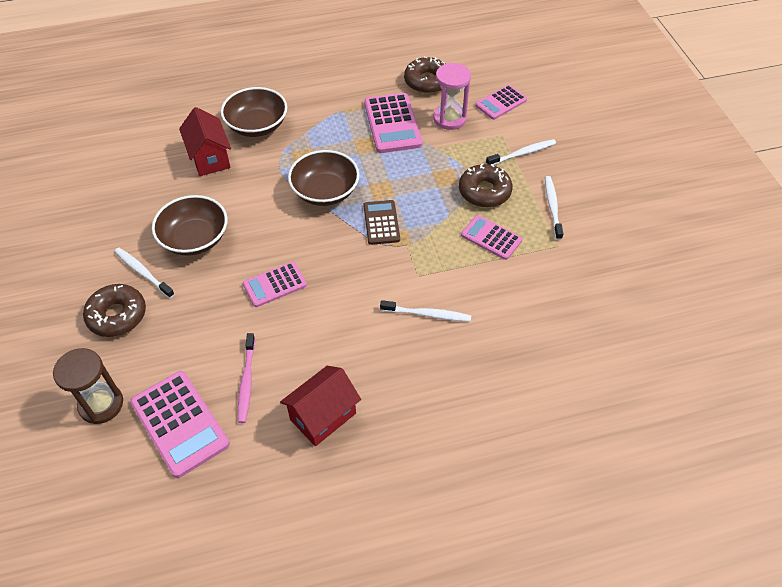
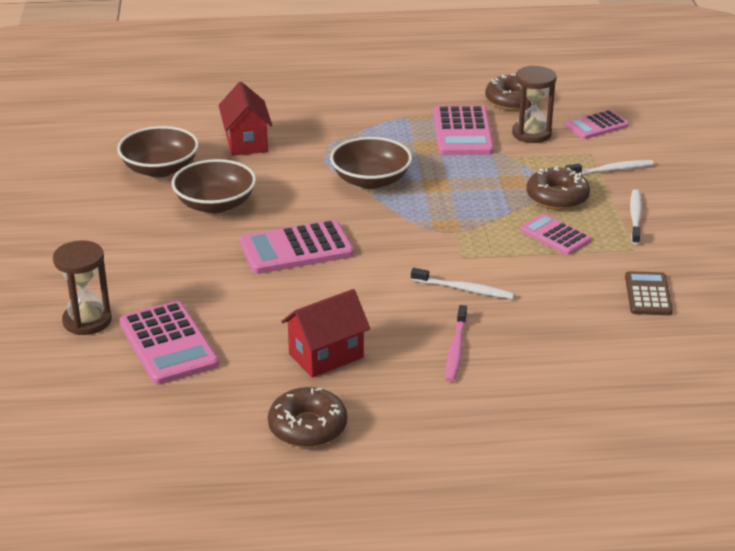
camera: 10 degrees right, 20 degrees down
brown donut [83,284,146,337] -> brown donut moved to [268,387,347,448]
white toothbrush [114,248,175,298] -> none
brown bowl [221,87,287,137] -> brown bowl moved to [117,126,199,177]
pink toothbrush [238,333,255,423] -> pink toothbrush moved to [446,305,467,382]
pink calculator [243,262,307,307] -> pink calculator [240,220,354,274], size x1.60
brown calculator [364,200,400,245] -> brown calculator moved to [625,271,673,315]
pink hourglass [433,63,471,130] -> brown hourglass [512,66,557,143]

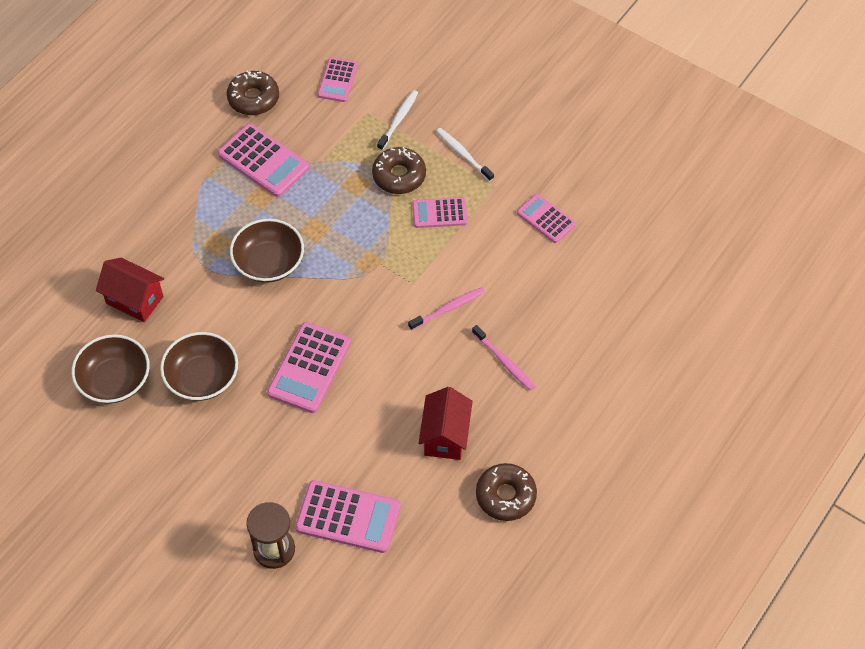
camera: 50 degrees left, 25 degrees up
white toothbrush [411,268,515,299] -> pink toothbrush [408,287,485,330]
brown hourglass [512,66,557,143] -> none
brown calculator [625,271,673,315] -> pink calculator [517,194,576,243]

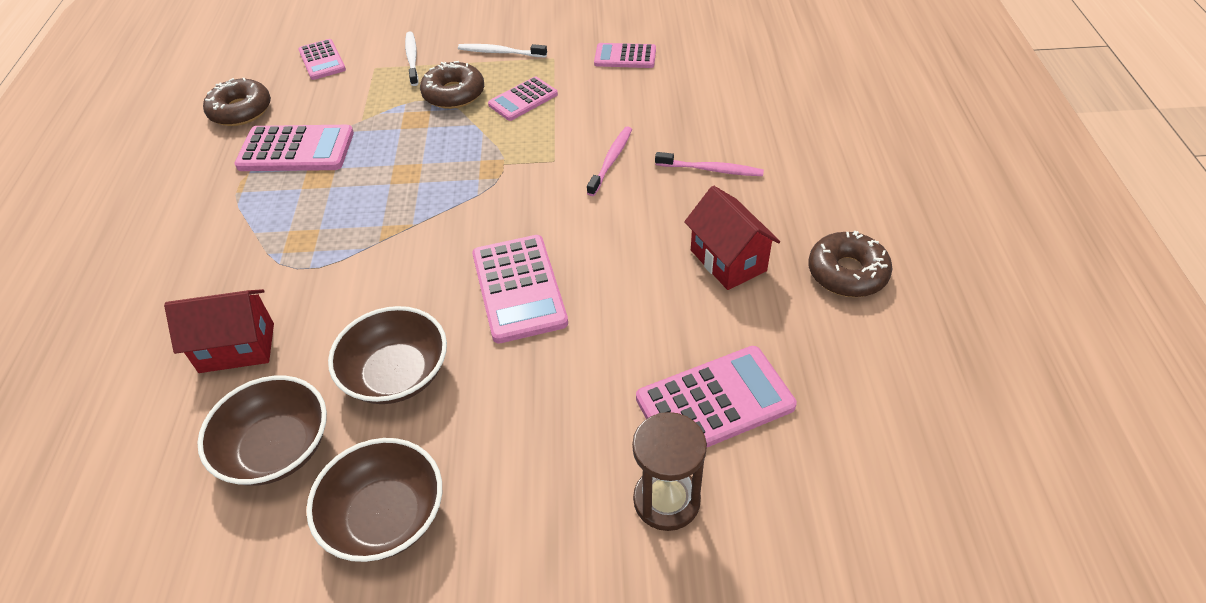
camera: 35 degrees left, 10 degrees down
brown bowl [230,219,304,283] -> brown bowl moved to [306,438,442,562]

